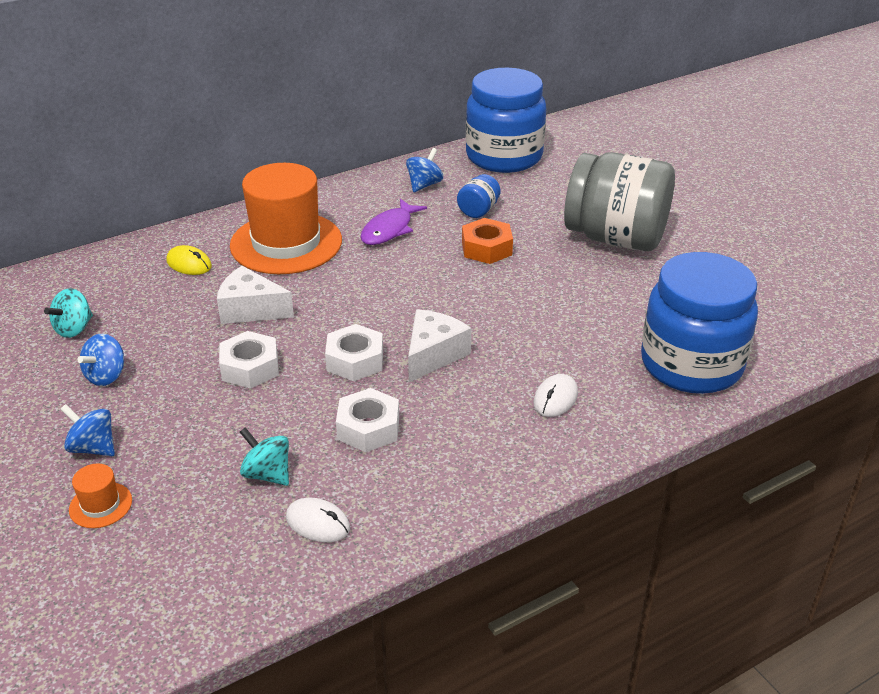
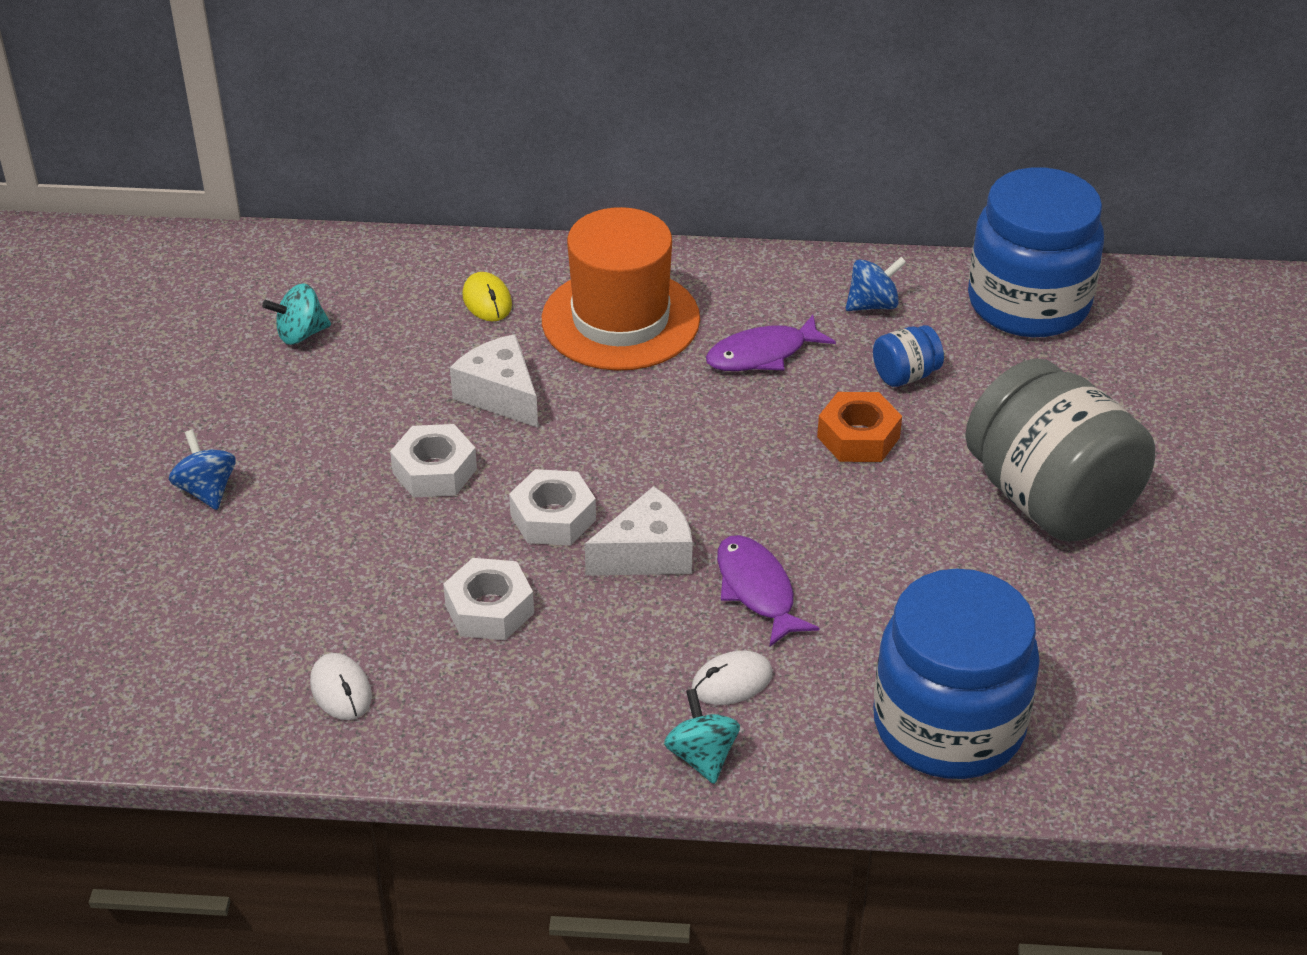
camera: 35 degrees right, 5 degrees up
orange hat [69,464,132,528] -> none
blue spinning top [77,334,124,386] -> none
turquoise spinning top [240,427,289,486] -> turquoise spinning top moved to [664,688,740,784]
none -> purple fish [717,535,819,647]

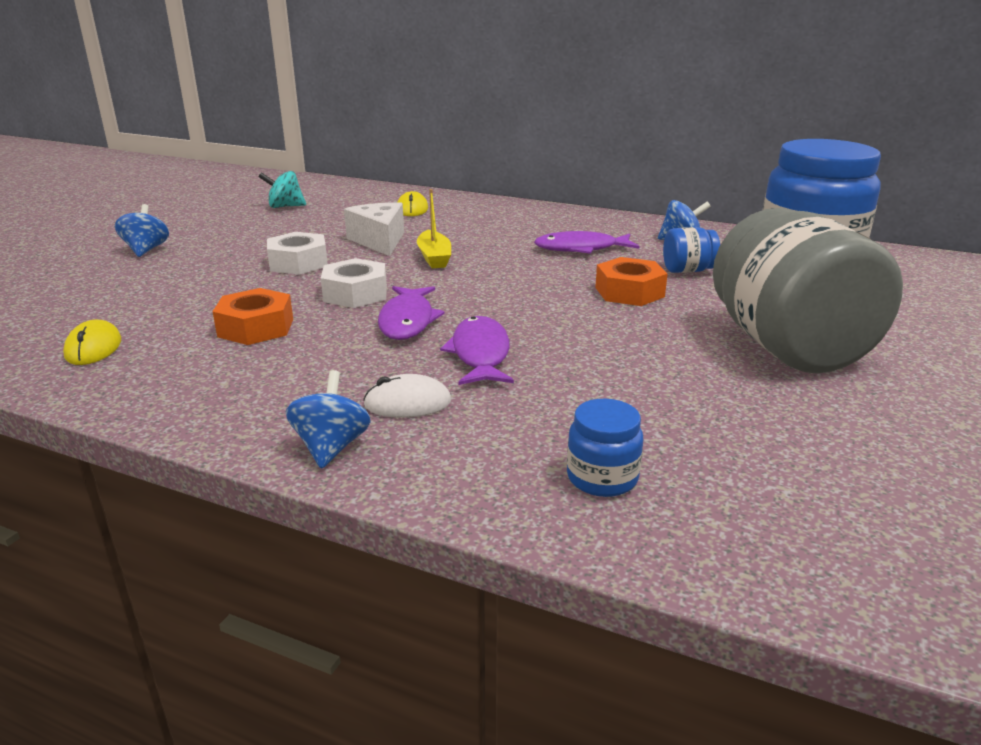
camera: 20 degrees right, 15 degrees down
white mouse [310,653,372,720] -> yellow mouse [63,320,121,365]
white nut [443,558,534,640] -> orange nut [212,288,293,345]
orange hat [542,207,700,371] -> none
white cheese [585,486,693,576] -> purple fish [378,286,445,340]
turquoise spinning top [664,688,740,784] -> blue spinning top [286,370,371,469]
blue jar [873,569,1040,779] -> blue jar [567,399,643,497], size x0.41
none -> yellow boat [417,189,451,268]

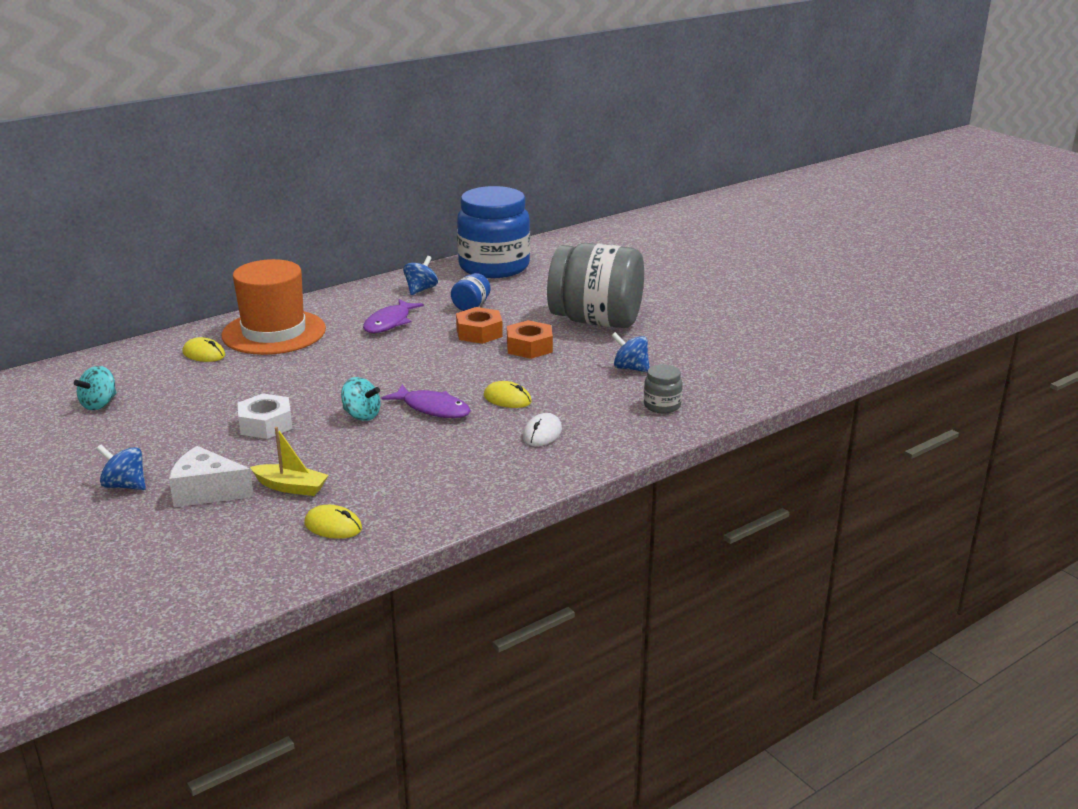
camera: 60 degrees left, 0 degrees up
orange nut [212,288,293,345] -> orange nut moved to [507,320,553,359]
blue spinning top [286,370,371,469] -> blue spinning top moved to [611,332,650,372]
white nut [321,258,387,308] -> turquoise spinning top [341,377,381,421]
white cheese [344,202,404,256] -> white cheese moved to [169,446,254,507]
yellow boat [417,189,451,268] -> yellow boat moved to [250,427,329,496]
purple fish [440,316,514,385] -> yellow mouse [484,381,532,408]
blue jar [567,399,643,497] -> grey jar [644,364,682,413]
none -> orange hat [222,259,326,355]

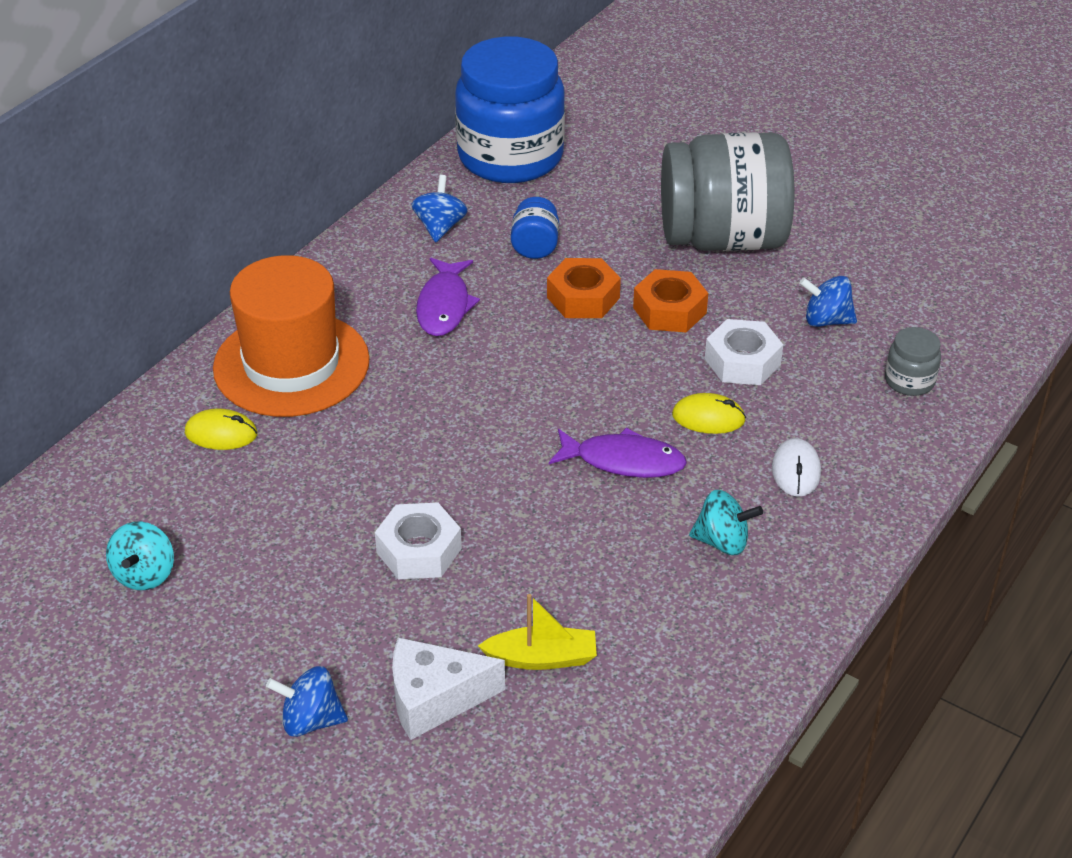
camera: 20 degrees left, 15 degrees up
yellow mouse [305,505,362,539] -> none
turquoise spinning top [341,377,381,421] -> turquoise spinning top moved to [689,490,763,555]
none -> white nut [705,319,783,385]

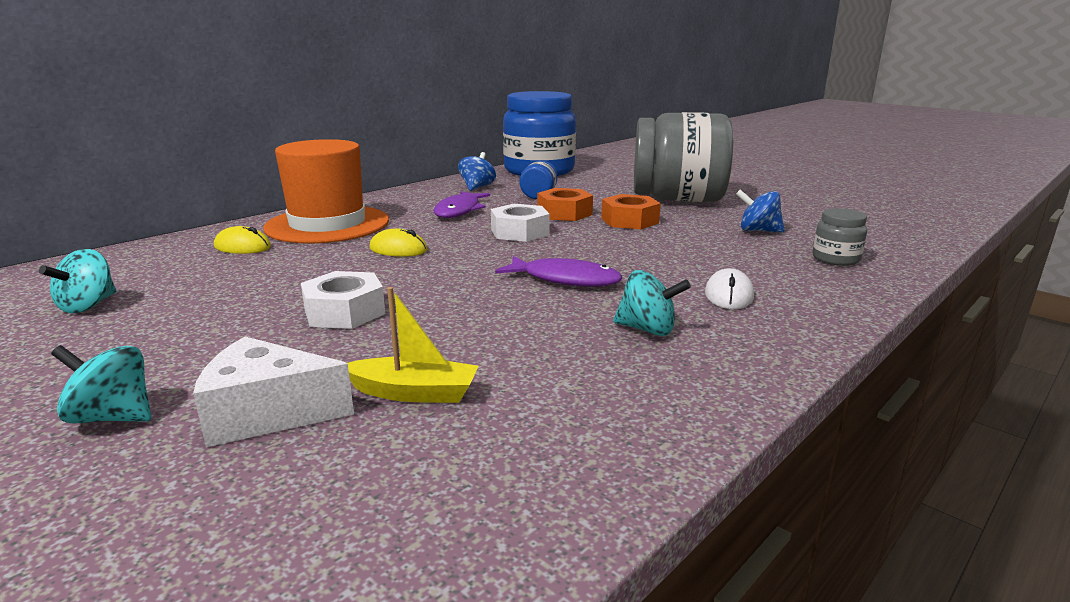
camera: 10 degrees right, 20 degrees down
blue spinning top [266,666,348,737] -> turquoise spinning top [51,345,152,423]
yellow mouse [672,393,746,434] -> yellow mouse moved to [370,228,427,257]
white nut [705,319,783,385] -> white nut moved to [491,204,550,242]

